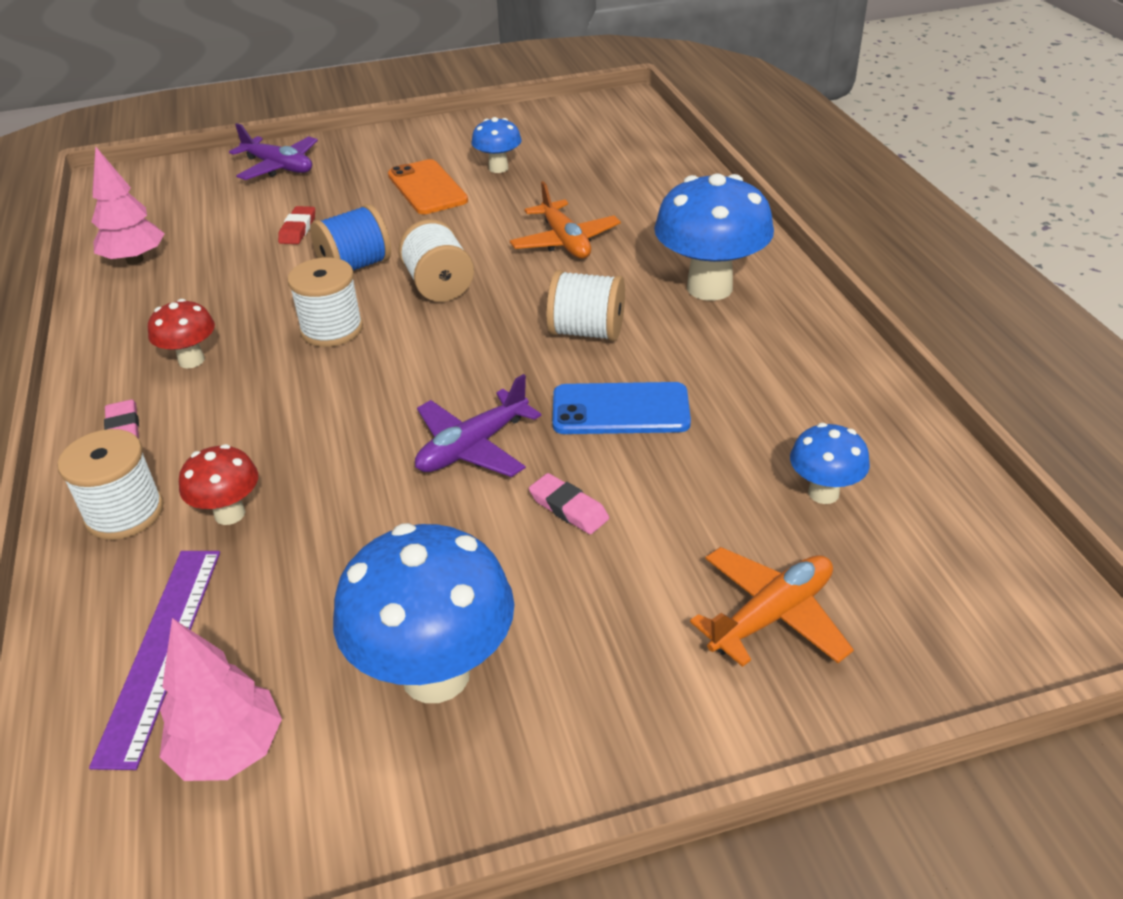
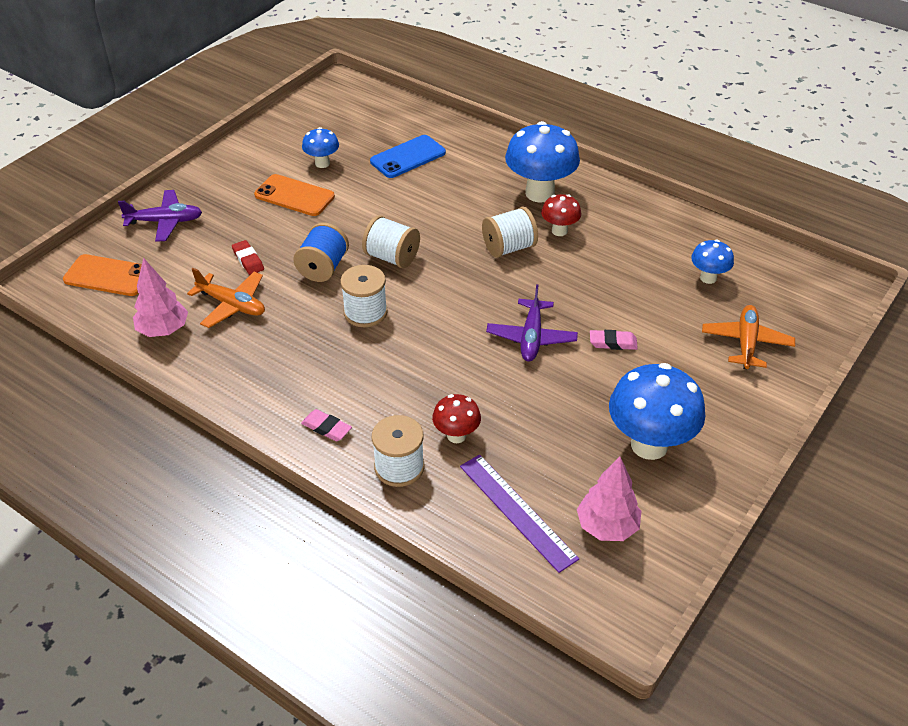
camera: 40 degrees left, 5 degrees up
red mushroom [148,299,215,368] -> red mushroom moved to [541,194,581,236]
orange plane [510,181,621,259] -> orange plane moved to [187,268,265,328]
blue phone [552,382,691,434] -> blue phone moved to [370,135,446,178]
none -> orange phone [63,254,142,296]

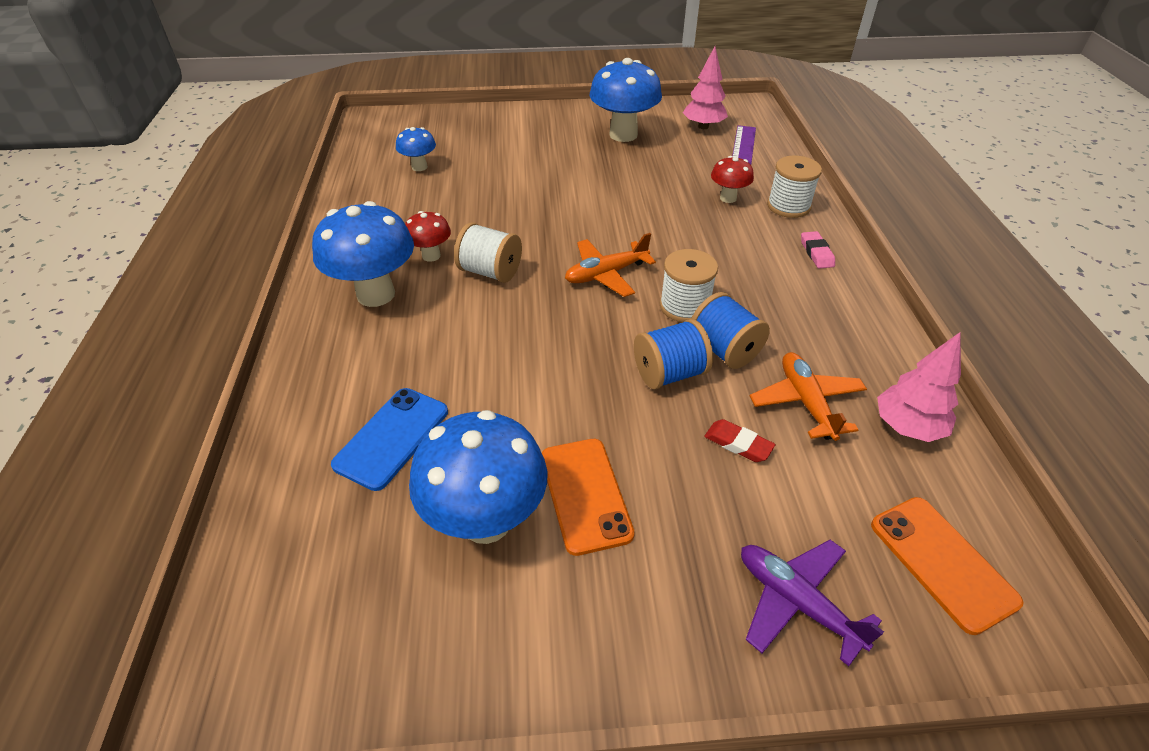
camera: 130 degrees left, 0 degrees up
red eraser [232,240,264,275] -> red eraser turned 75 degrees counterclockwise [704,419,776,462]
blue mushroom [302,127,339,168] -> blue mushroom [409,410,547,544], size x1.91
white spool [362,215,420,268] -> none
blue phone [370,135,446,178] -> blue phone turned 75 degrees counterclockwise [331,388,448,491]
purple plane [486,284,578,361] -> none
pink eraser [590,330,638,350] -> none
orange plane [702,305,795,369] -> orange plane moved to [565,233,656,297]
none -> blue spool [691,292,770,369]

